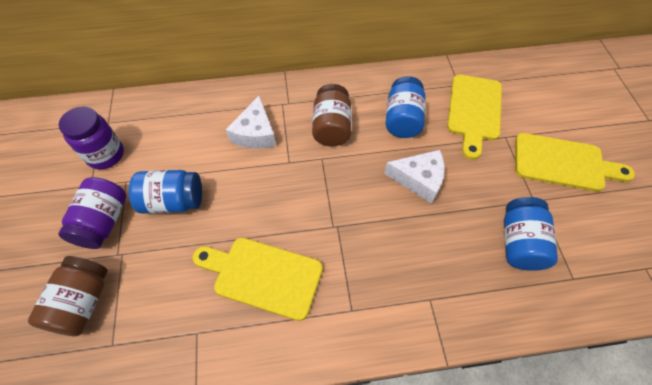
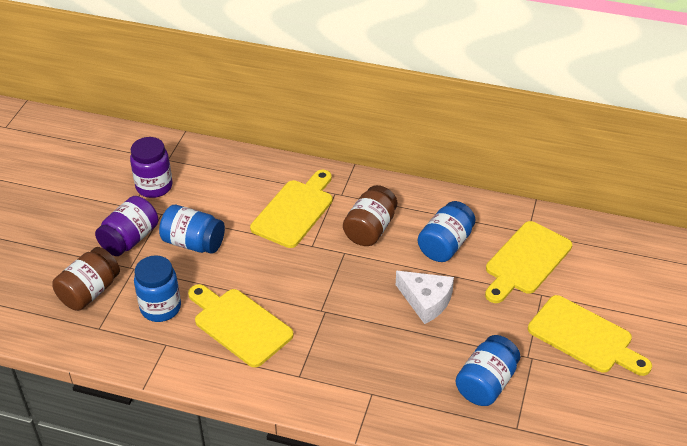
camera: 25 degrees right, 15 degrees down
white cheese [226,96,276,149] -> yellow cutting board [250,170,333,248]
none -> blue jar [134,255,181,322]

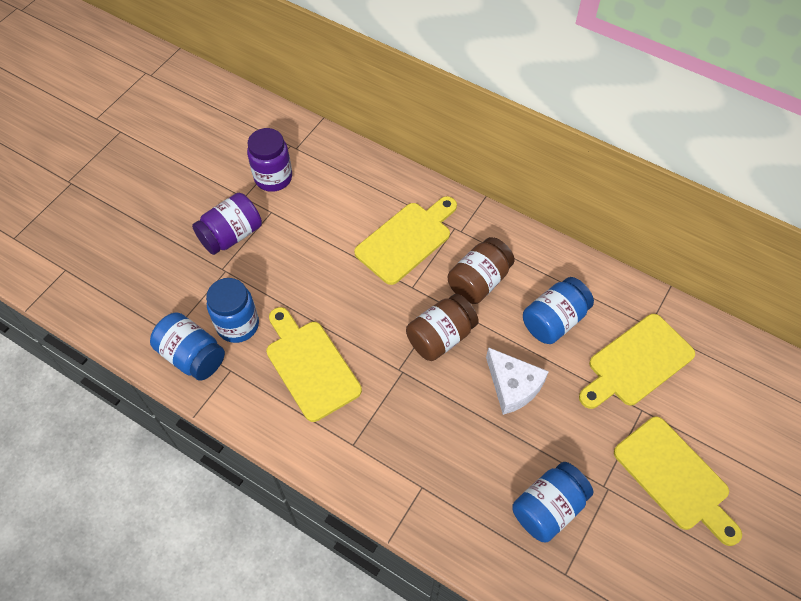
camera: 15 degrees right, 15 degrees up
brown jar [52,247,120,311] -> brown jar moved to [406,294,479,361]
blue jar [159,205,225,254] -> blue jar moved to [150,312,225,381]

